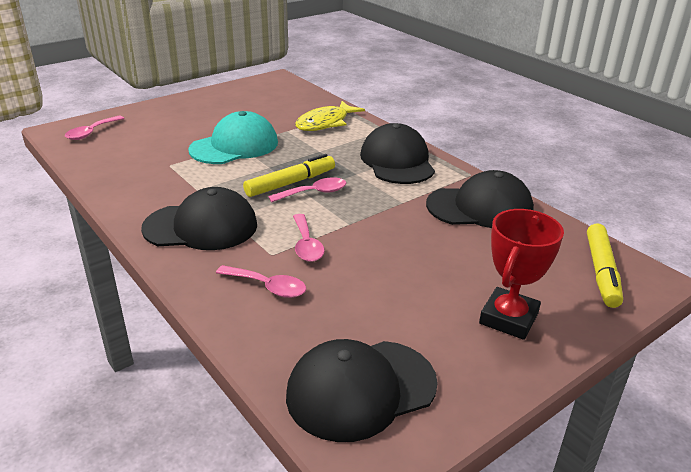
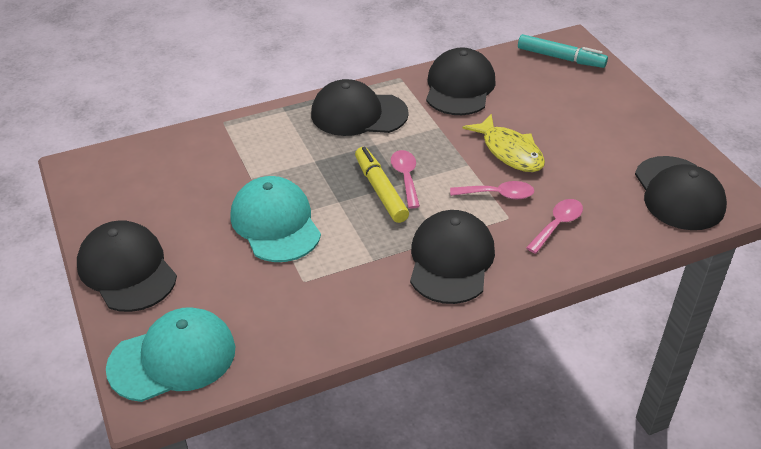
camera: 75 degrees left, 10 degrees up
pink spoon [65,116,124,140] -> turquoise cap [106,307,235,402]
yellow fish [295,101,365,131] -> yellow fish moved to [462,114,545,172]
red trophy [479,209,564,340] -> none
yellow marker [587,224,623,308] -> turquoise marker [518,34,608,68]
none -> black cap [77,220,177,312]

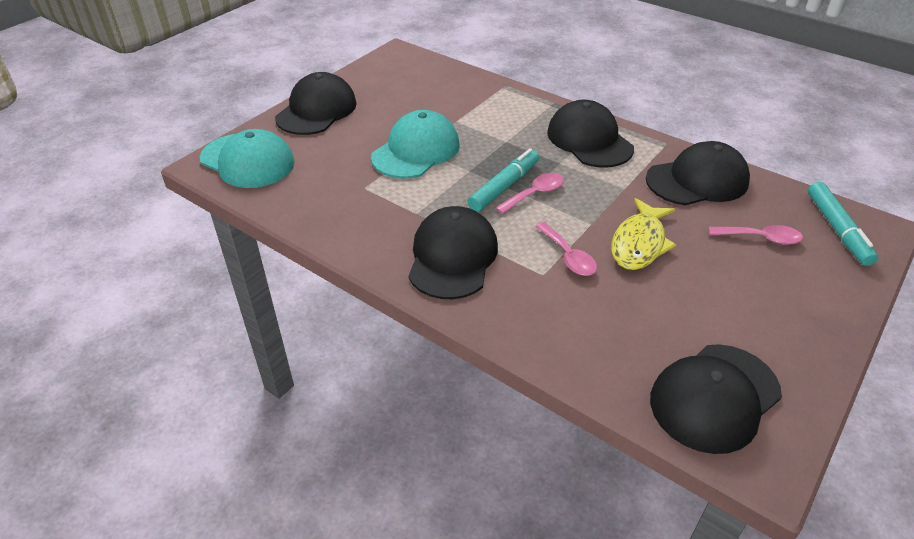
camera: 60 degrees right, 0 degrees up
yellow marker [355,147,409,223] -> turquoise marker [467,148,539,212]
black cap [410,210,495,304] -> black cap turned 60 degrees counterclockwise [408,206,498,299]
pink spoon [526,199,583,254] -> pink spoon moved to [709,225,803,245]

